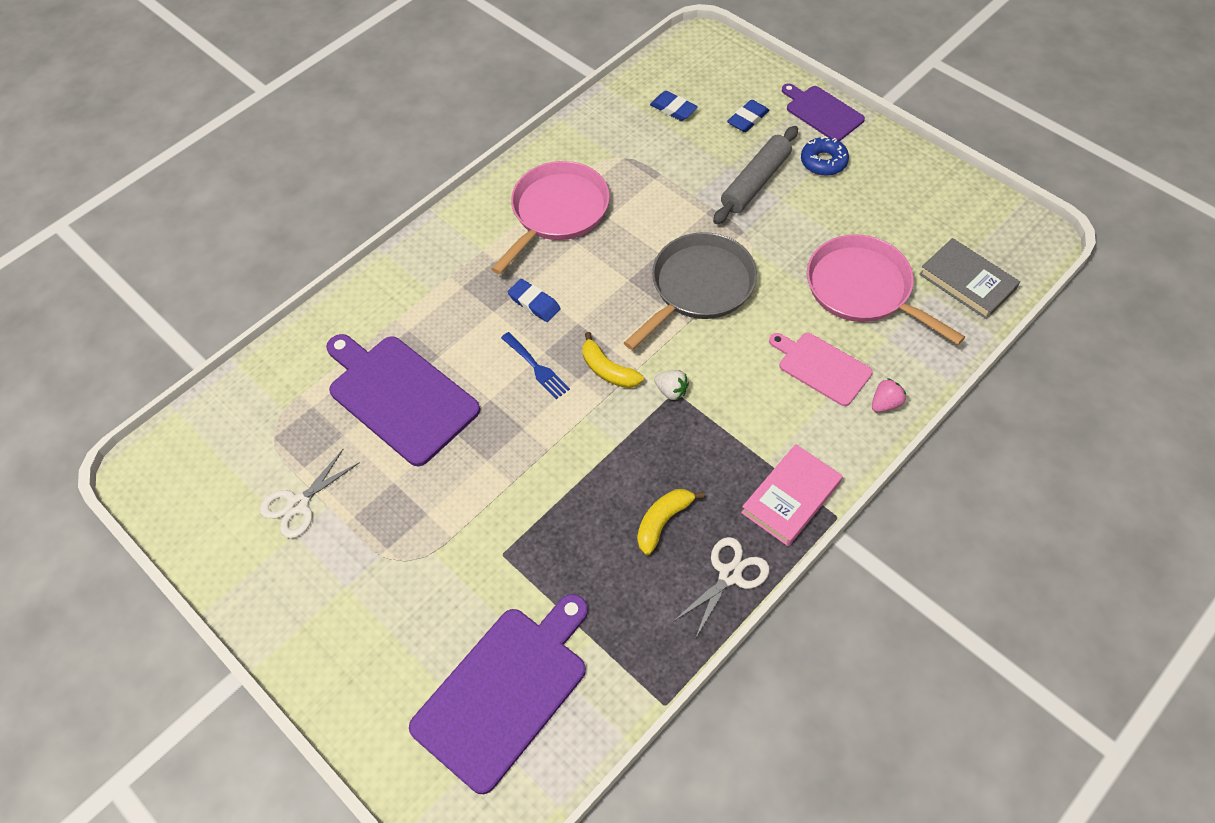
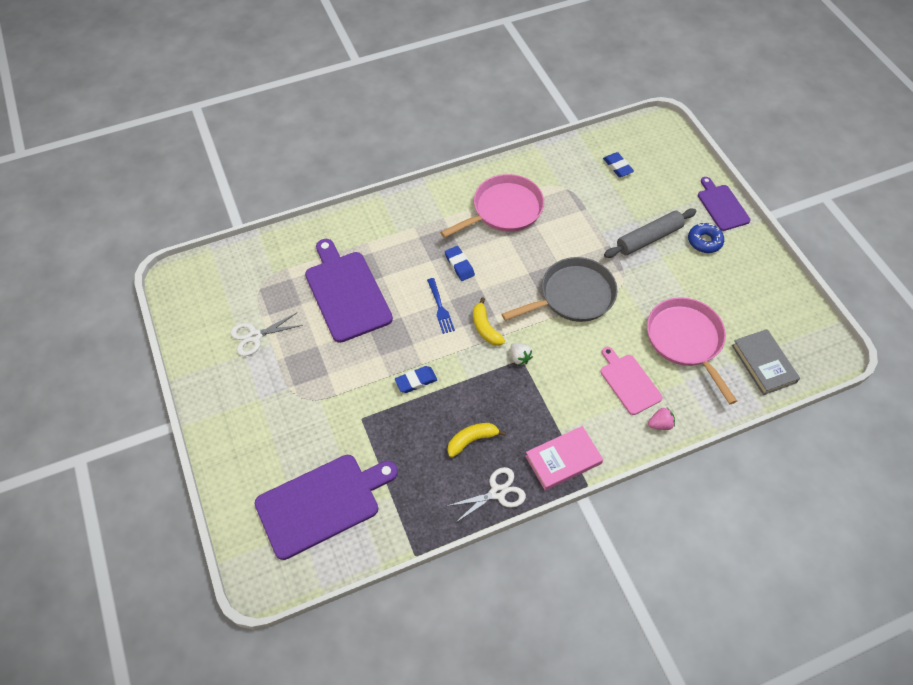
camera: 20 degrees right, 0 degrees up
blue eraser [727,100,770,132] -> blue eraser moved to [395,366,437,393]

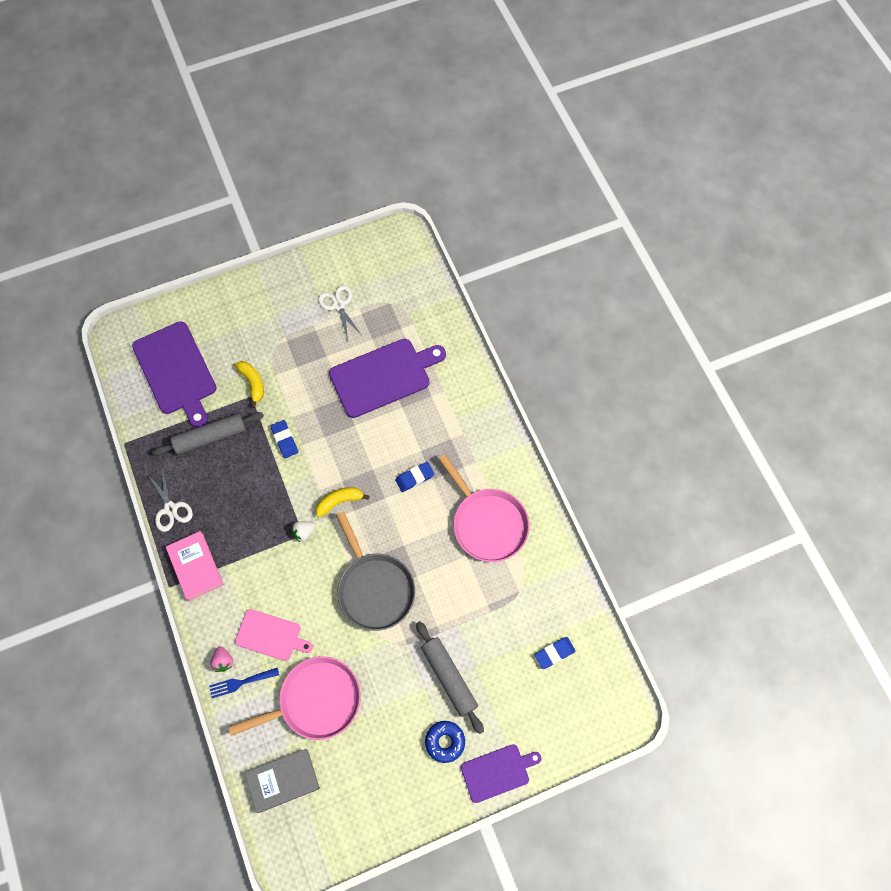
camera: 90 degrees right, 10 degrees up
blue fork [427,278,455,334] -> blue fork moved to [209,668,279,698]
yellow banana [447,423,506,457] -> yellow banana moved to [235,361,264,408]
pink cutting board [600,347,663,415] -> pink cutting board turned 45 degrees clockwise [235,609,313,661]
none -> grey rolling pin [152,412,264,456]

